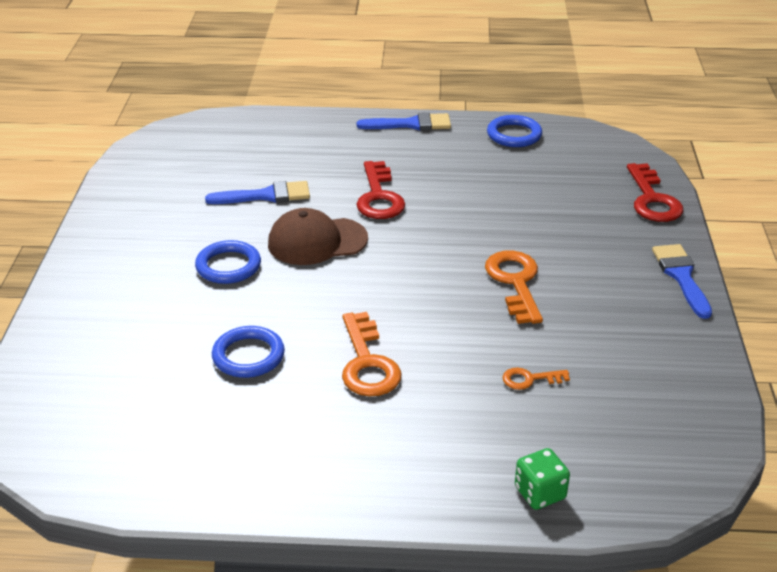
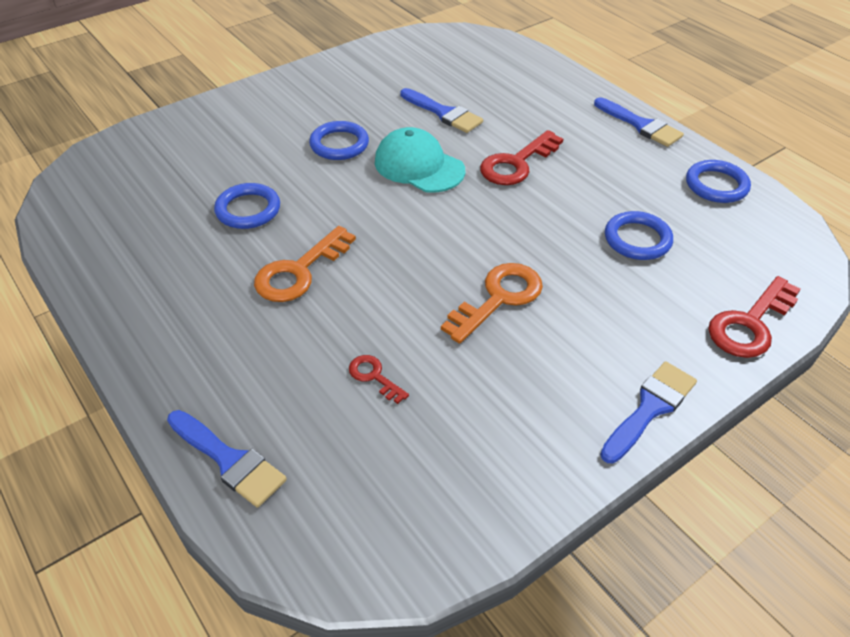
camera: 50 degrees right, 10 degrees up
brown cap [268,208,368,265] -> turquoise cap [375,127,465,193]
orange key [503,368,570,390] -> red key [349,355,409,404]
green dice [515,448,570,510] -> blue brush [167,410,287,508]
none -> blue ring [605,211,673,260]

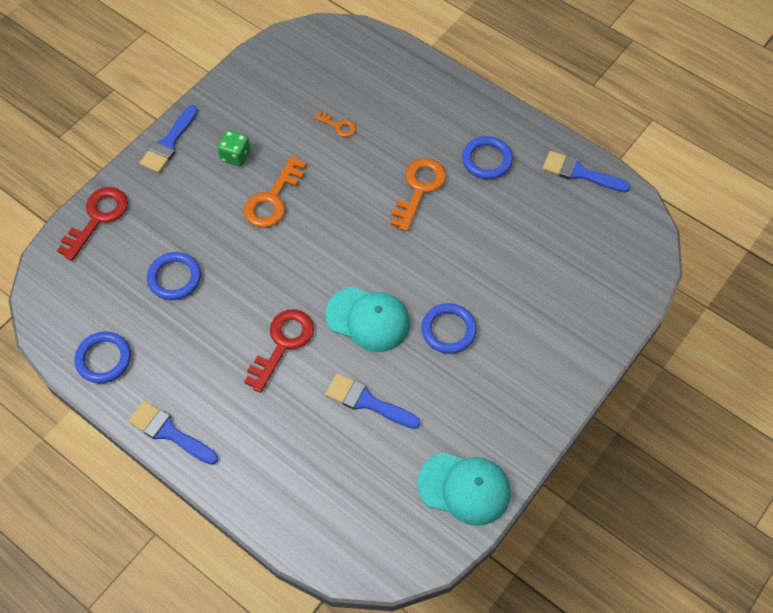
camera: 165 degrees right, 15 degrees up
blue brush [167,410,287,508] -> blue brush moved to [542,151,630,192]
blue ring [214,183,280,229] -> blue ring moved to [462,136,513,179]
red key [349,355,409,404] -> orange key [314,112,356,137]
none -> green dice [218,130,251,166]
none -> turquoise cap [417,453,511,526]

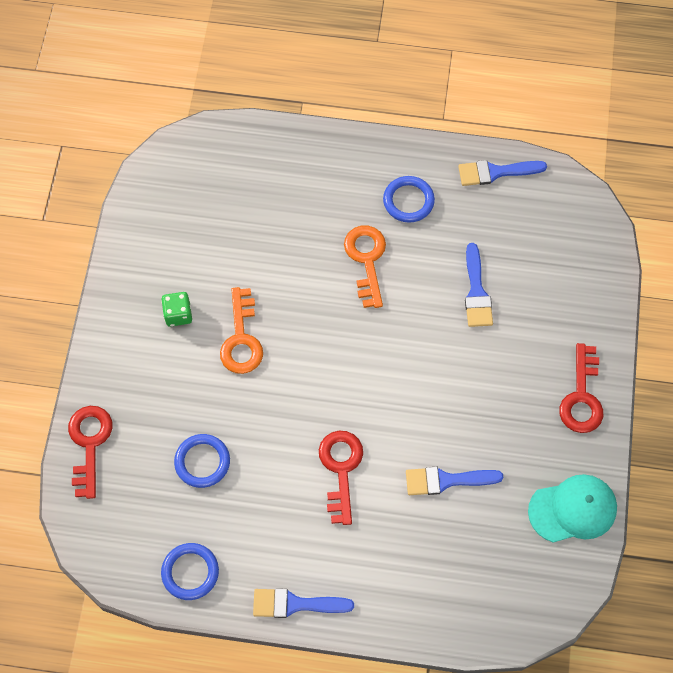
camera: 30 degrees left, 5 degrees up
blue brush [139,105,198,173] -> blue brush moved to [465,243,493,327]
orange key [314,112,356,137] -> none
turquoise cap [325,287,410,352] -> none
blue ring [421,303,477,354] -> none
none -> red key [559,343,603,433]

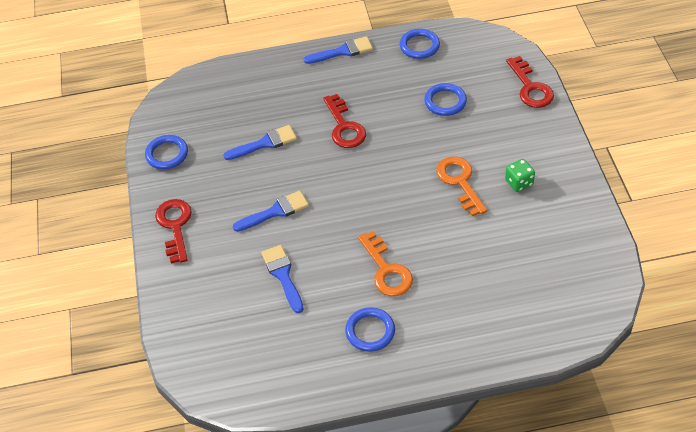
camera: 165 degrees right, 15 degrees down
blue brush [458,160,547,186] -> blue brush moved to [233,191,309,232]
turquoise cap [528,474,617,543] -> blue ring [145,135,188,169]

